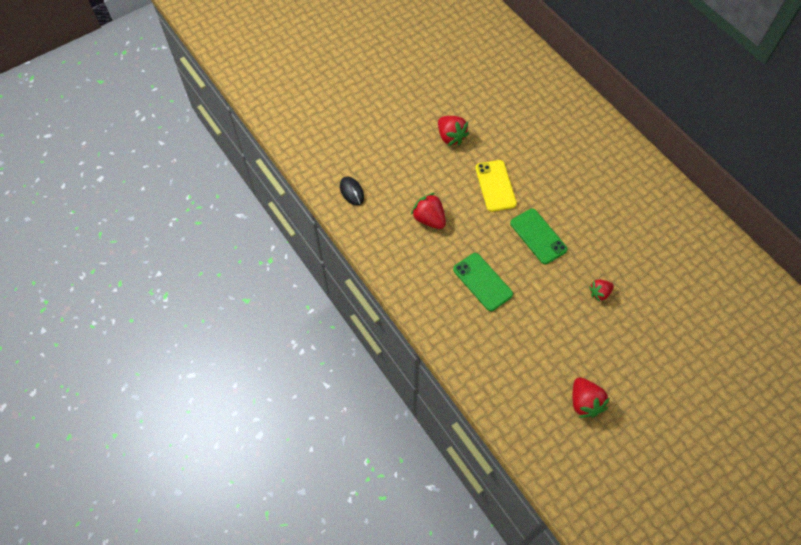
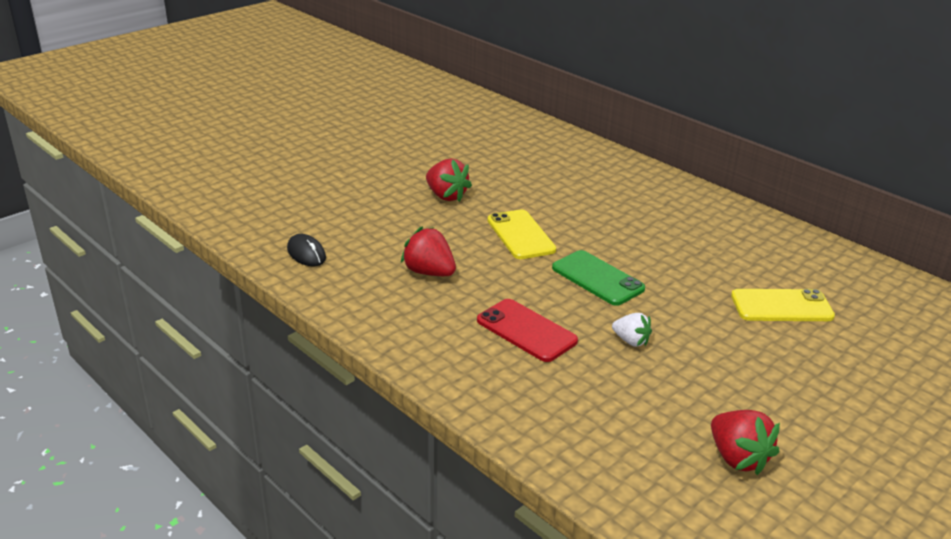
camera: 10 degrees left, 30 degrees down
green phone [453,253,513,311] -> red phone [477,299,578,362]
red strawberry [589,280,614,302] -> none
none -> white strawberry [612,313,652,347]
none -> yellow phone [731,289,835,321]

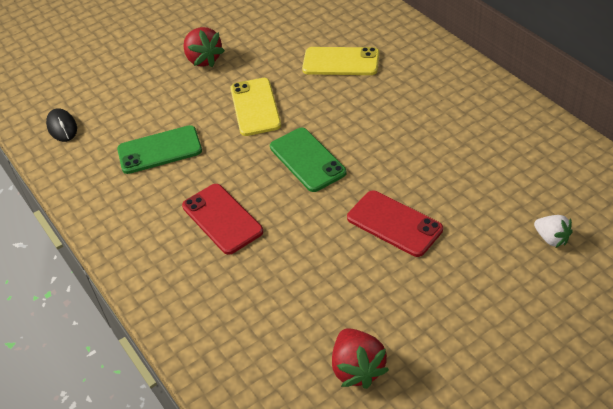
camera: 15 degrees right, 15 degrees up
red strawberry [401,226,456,276] -> green phone [117,125,202,174]
white strawberry [612,313,652,347] -> white strawberry moved to [534,215,573,248]
yellow phone [731,289,835,321] -> yellow phone moved to [302,47,379,75]
none -> red phone [347,191,443,257]

